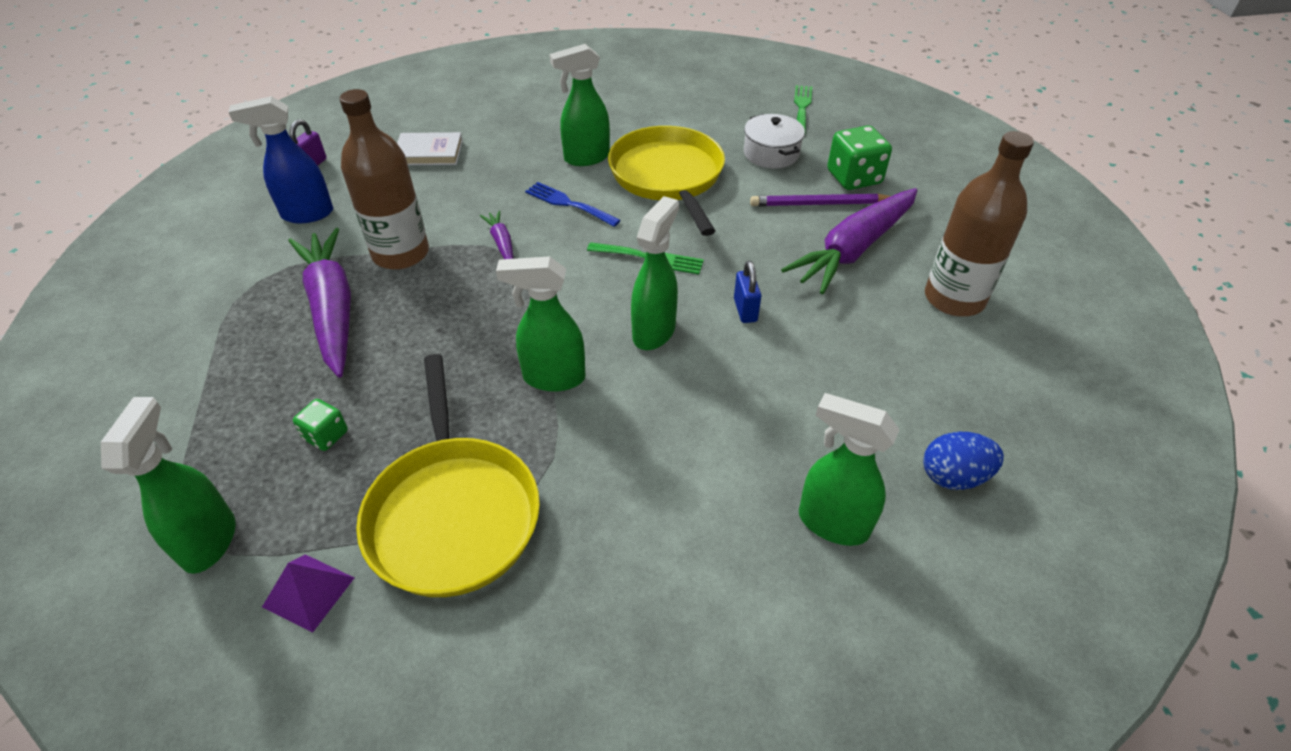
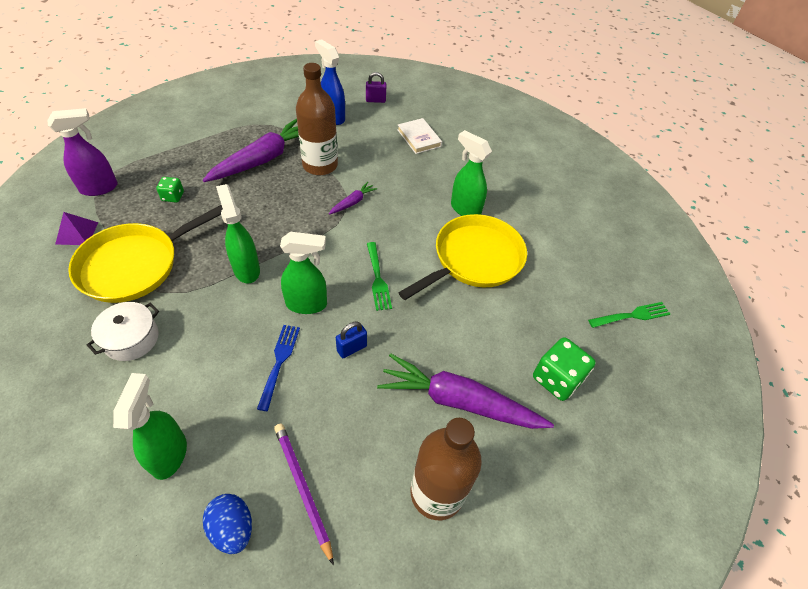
camera: 60 degrees right, 5 degrees up
green spray bottle [101,397,236,574] -> purple spray bottle [47,108,118,196]
blue fork [525,182,621,227] -> blue fork moved to [257,325,300,411]
white pot [744,114,805,169] -> white pot moved to [87,302,159,361]
purple pencil [750,193,891,206] -> purple pencil moved to [274,423,334,565]

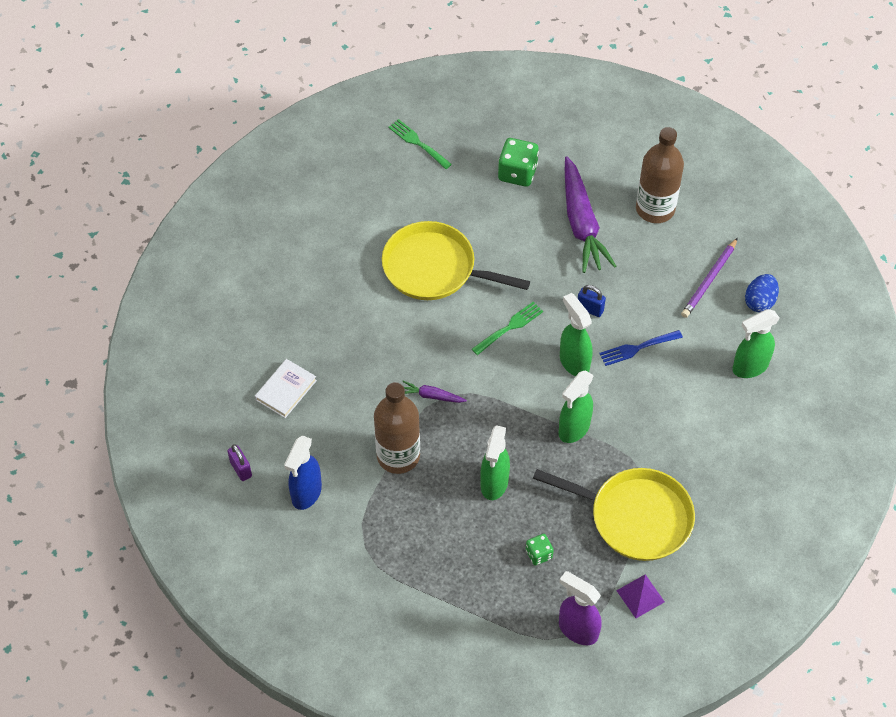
camera: 115 degrees left, 5 degrees up
white pot [87,302,159,361] -> none
purple carrot [203,118,299,182] -> none
green spray bottle [451,130,492,216] -> green spray bottle moved to [480,425,510,500]

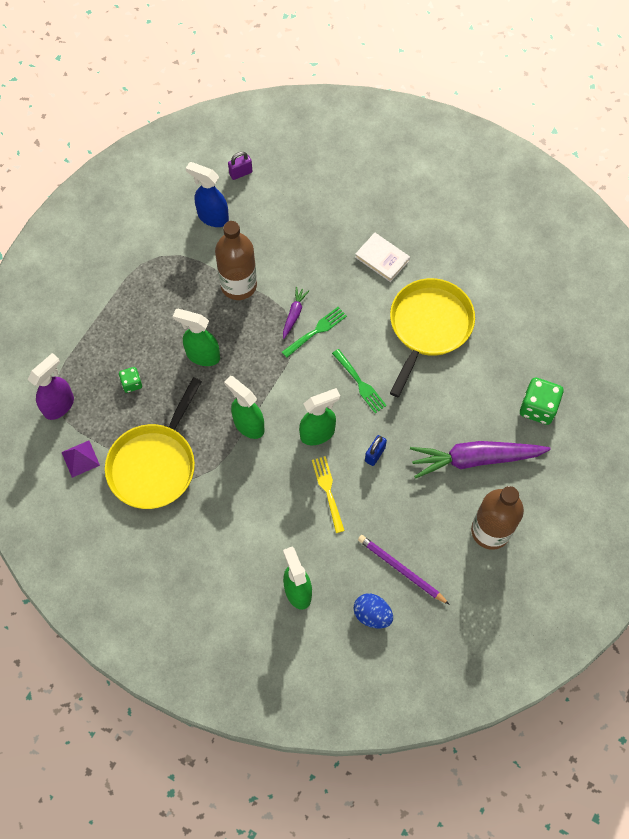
camera: 95 degrees right, 10 degrees up
white book [255,359,317,418] -> white book moved to [355,233,410,282]
green fork [388,119,452,169] -> green fork moved to [282,307,347,358]
blue fork [599,330,683,366] -> yellow fork [312,456,345,533]

